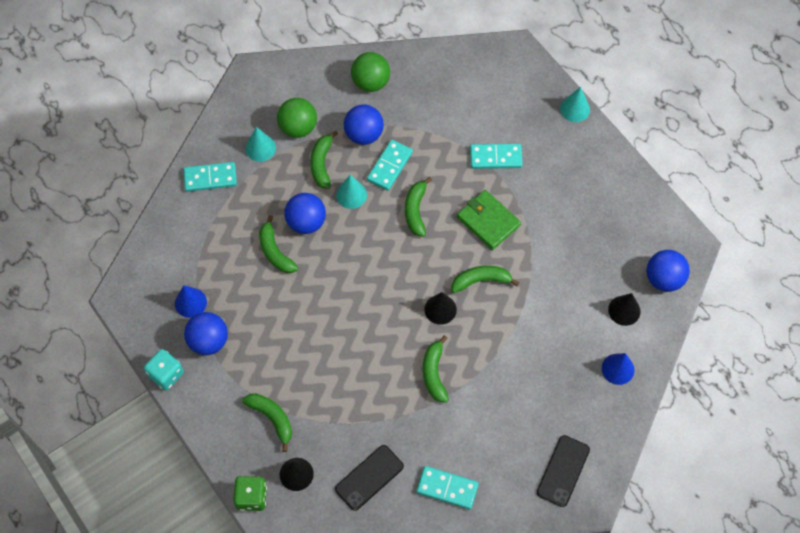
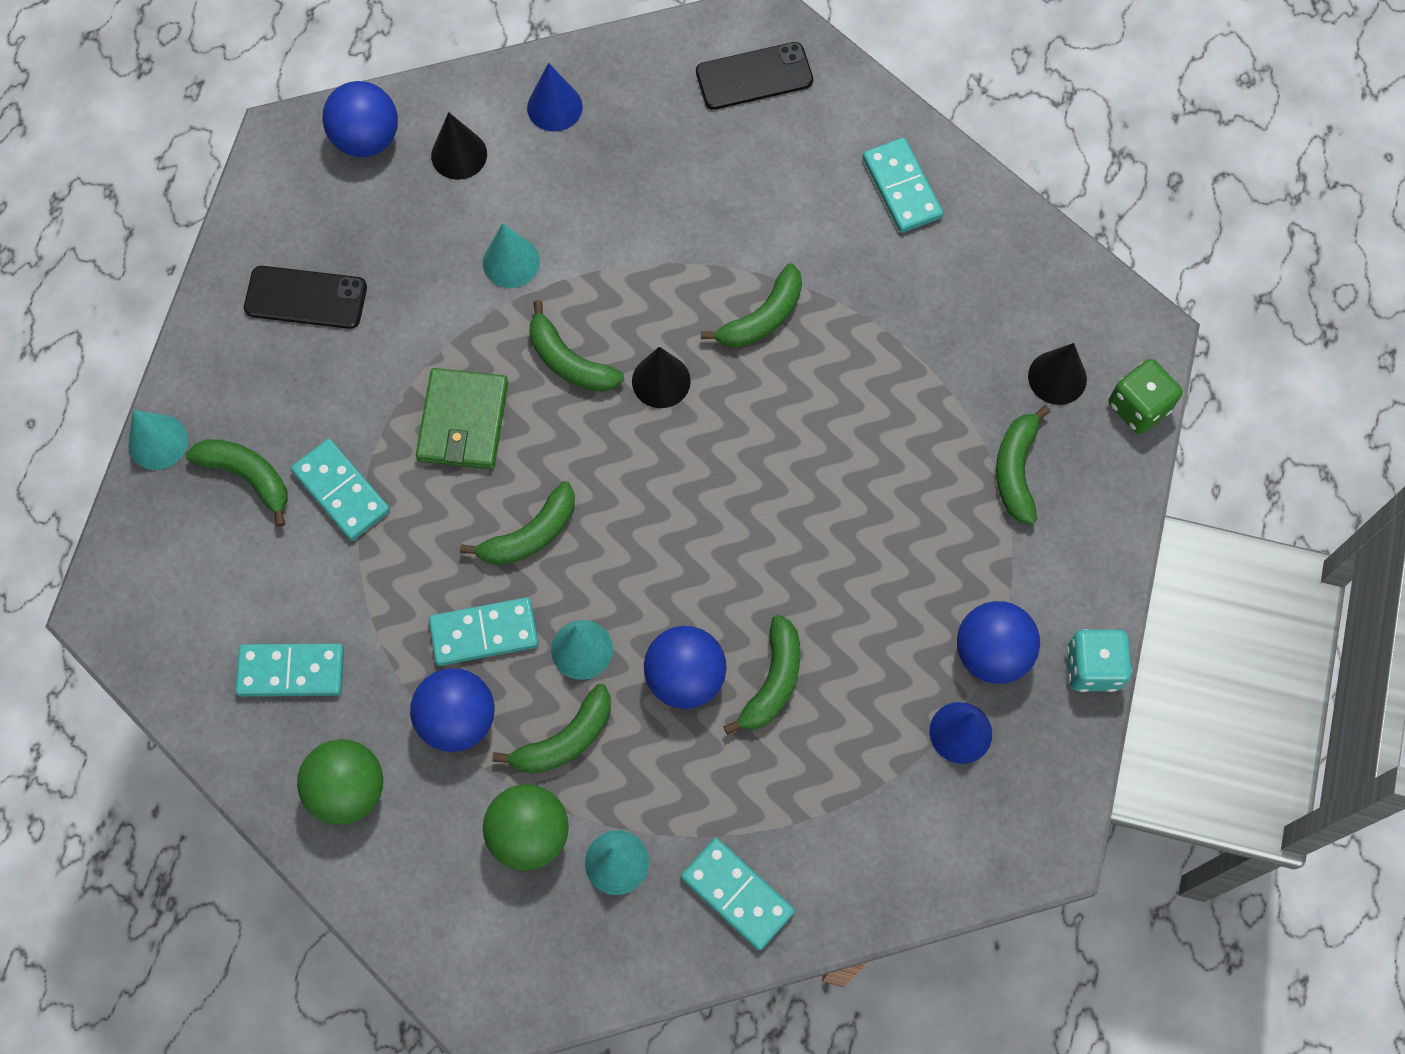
camera: 130 degrees left, 5 degrees up
black phone [335,445,404,511] -> black phone moved to [244,266,367,329]
none -> green banana [186,439,288,527]
none -> turquoise domino [235,643,344,696]
none -> turquoise cone [483,223,540,288]

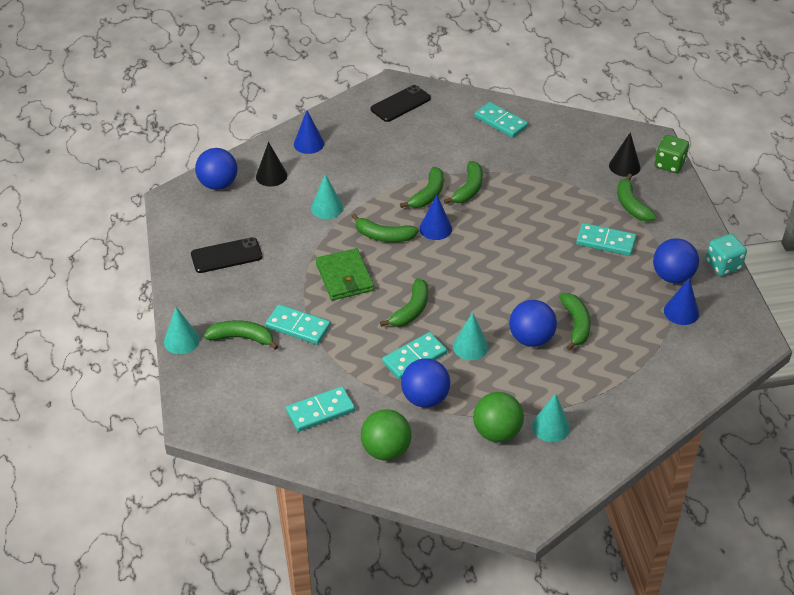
camera: 25 degrees left, 25 degrees down
green banana [492,684,611,774] -> green banana moved to [400,167,444,208]
black cone [632,346,691,408] -> blue cone [419,195,452,240]
turquoise domino [681,838,795,951] -> turquoise domino moved to [576,223,636,256]

